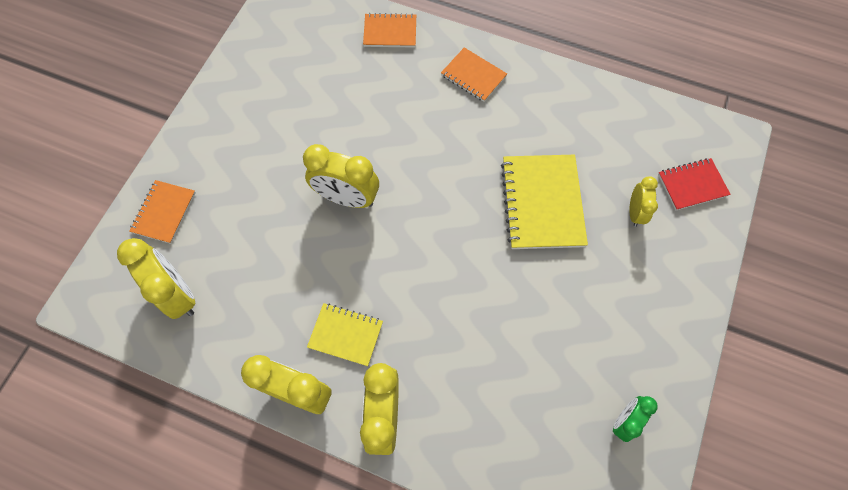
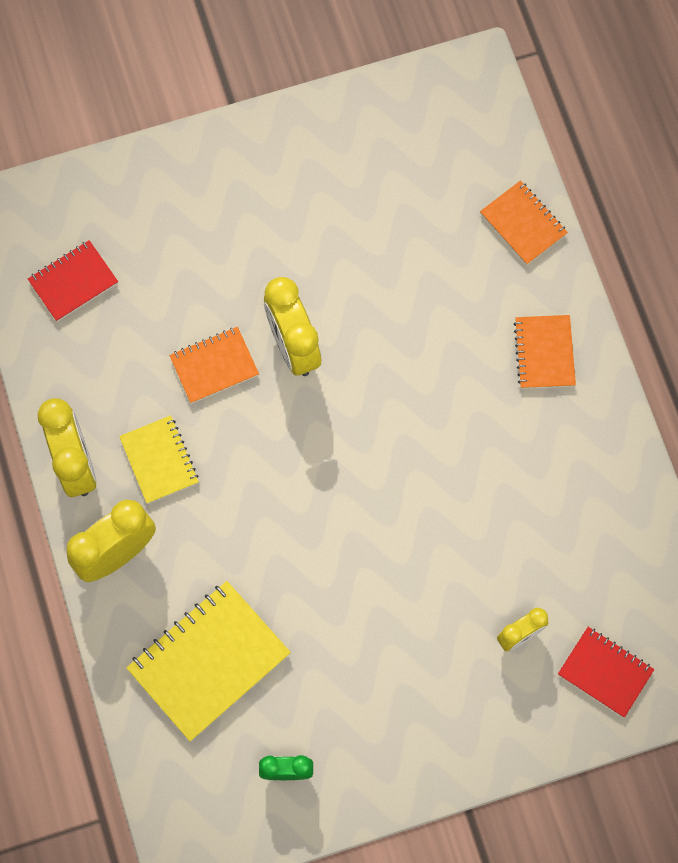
camera: 50 degrees right, 5 degrees up
yellow clock [117,238,196,319] -> red notebook [28,240,118,322]
orange notebook [129,180,195,244] -> orange notebook moved to [169,327,259,404]
yellow notebook [501,155,588,249] -> yellow notebook moved to [127,581,291,741]

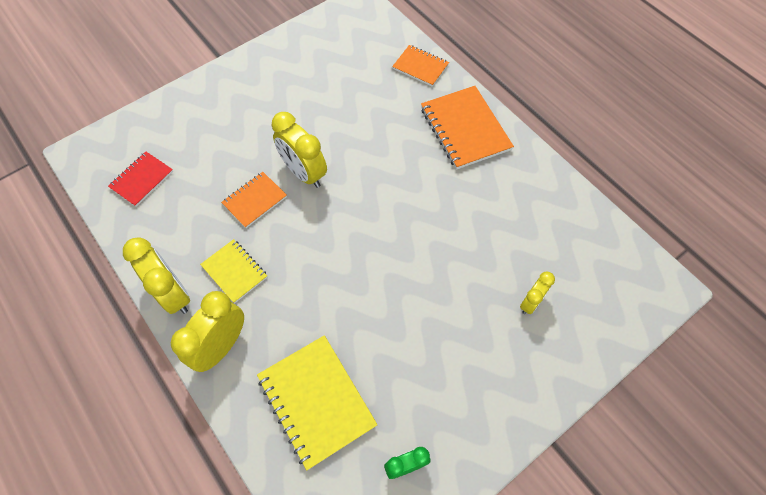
camera: 20 degrees left, 10 degrees down
yellow notebook [127,581,291,741] -> yellow notebook turned 60 degrees counterclockwise [257,335,378,470]
orange notebook [514,315,576,389] -> orange notebook [421,86,514,170], size x1.70
red notebook [558,627,654,718] -> none

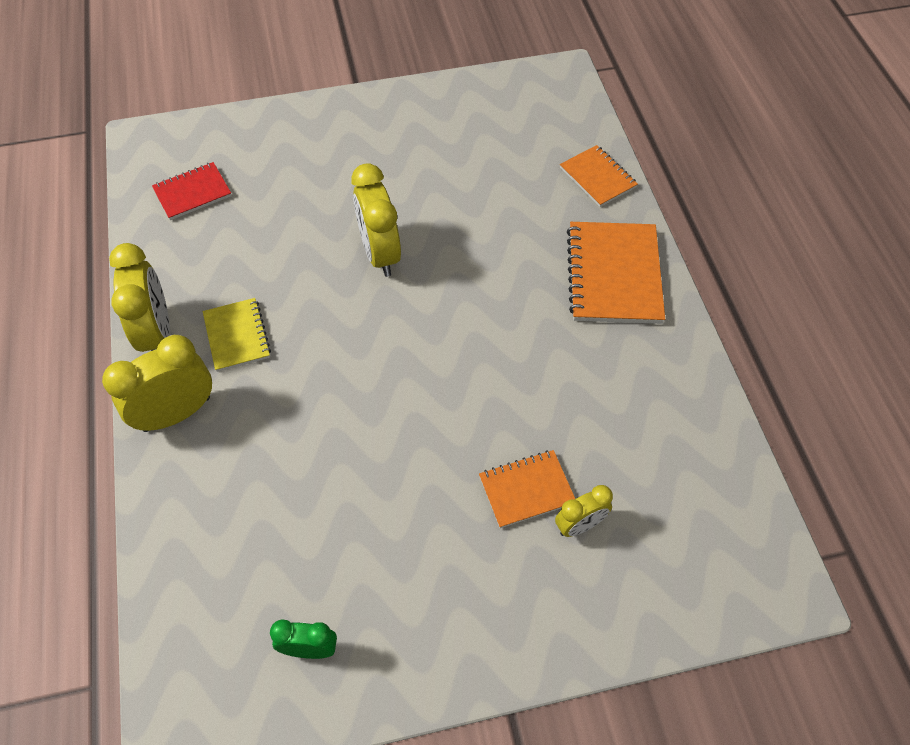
camera: 25 degrees right, 5 degrees down
orange notebook [221,172,287,228] -> orange notebook moved to [479,450,575,528]
yellow notebook [257,335,378,470] -> none

